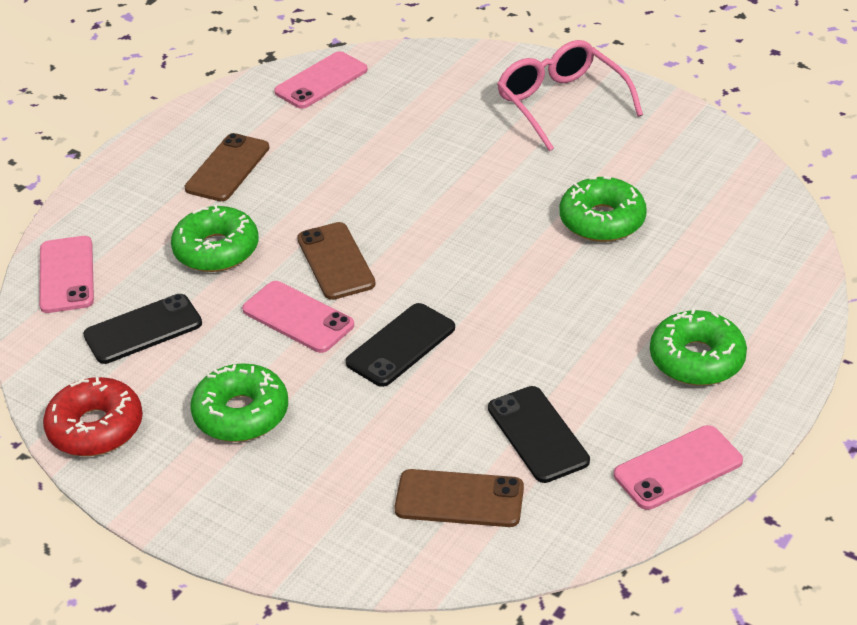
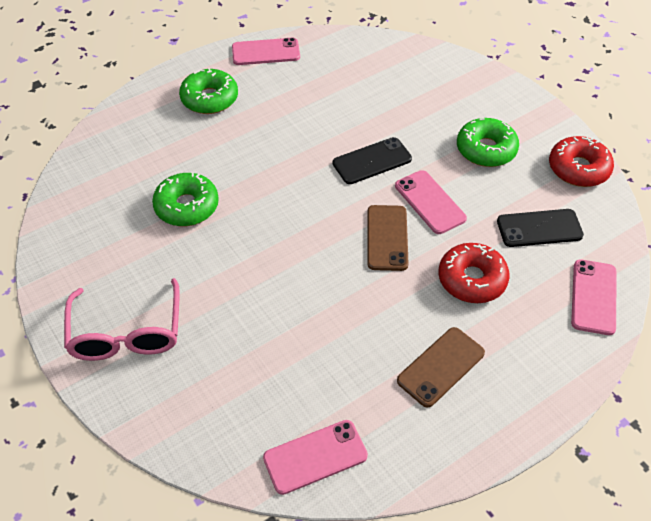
camera: 160 degrees left, 10 degrees up
green donut [171,205,259,272] -> red donut [439,243,510,303]
brown phone [394,469,524,527] -> none
black phone [488,386,590,483] -> none

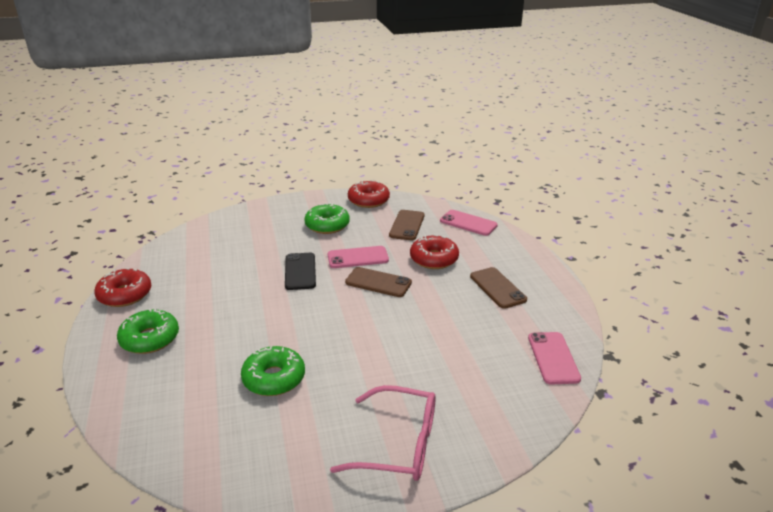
camera: 70 degrees left, 20 degrees down
pink phone [232,38,300,65] -> red donut [94,268,151,307]
black phone [497,209,584,247] -> brown phone [389,210,425,240]

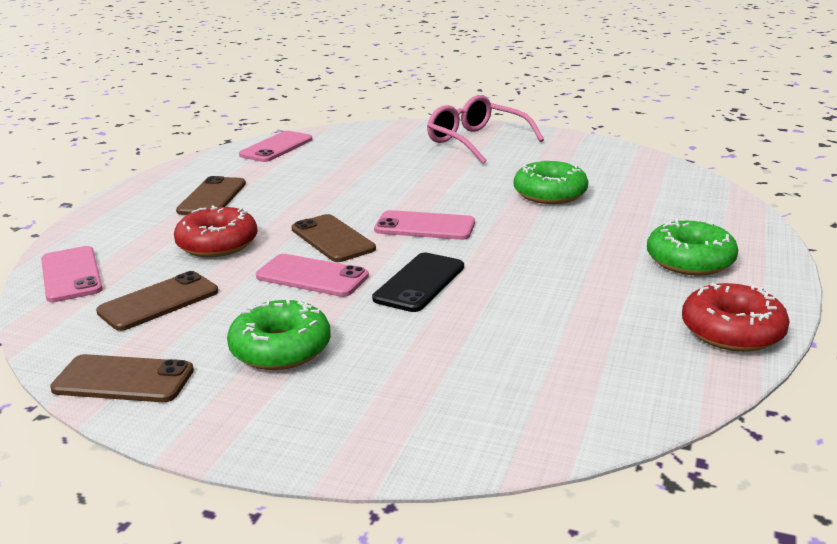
camera: 145 degrees left, 5 degrees down
red donut [348,180,390,208] -> brown phone [50,354,194,402]
none -> pink phone [374,210,475,240]

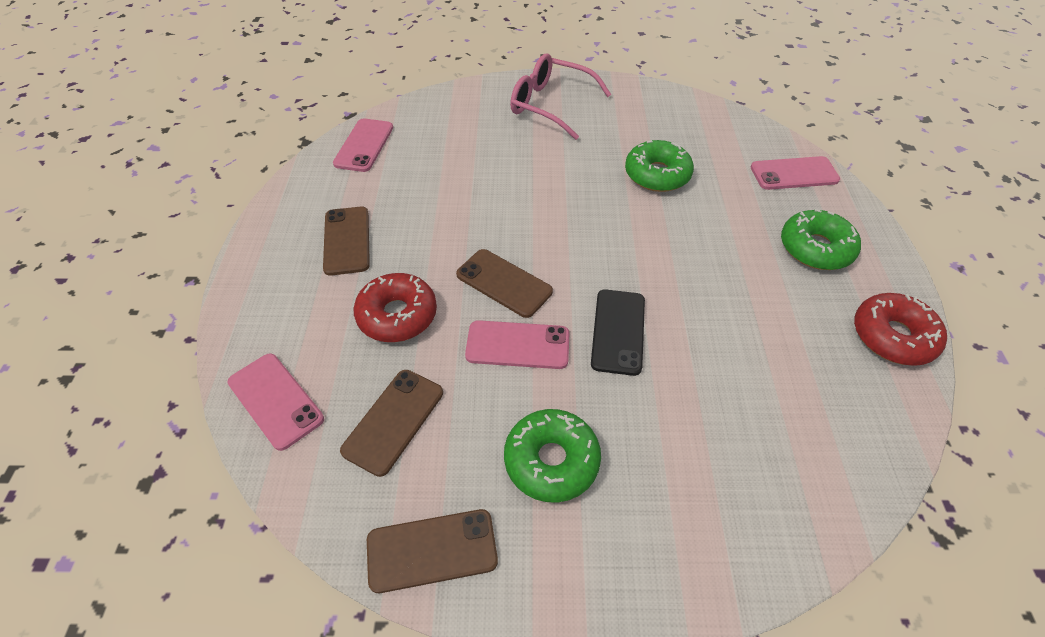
camera: 20 degrees left, 25 degrees up
pink phone [374,210,475,240] -> pink phone moved to [751,156,840,190]

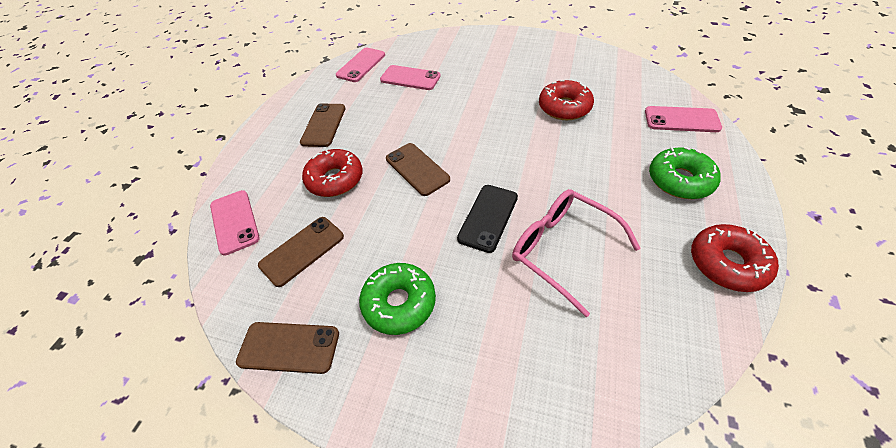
camera: 20 degrees right, 0 degrees up
pink phone [465,320,570,369] -> pink phone moved to [380,65,441,90]
pink glasses [510,53,611,140] -> pink glasses moved to [512,189,641,317]
green donut [625,140,694,192] -> red donut [539,80,594,120]

